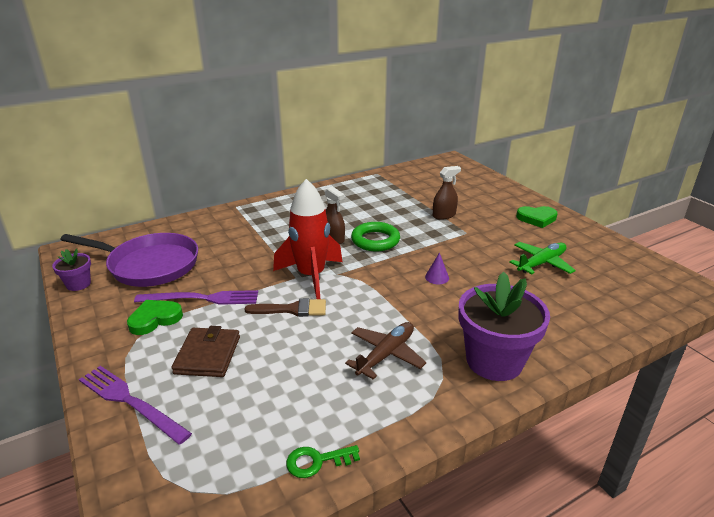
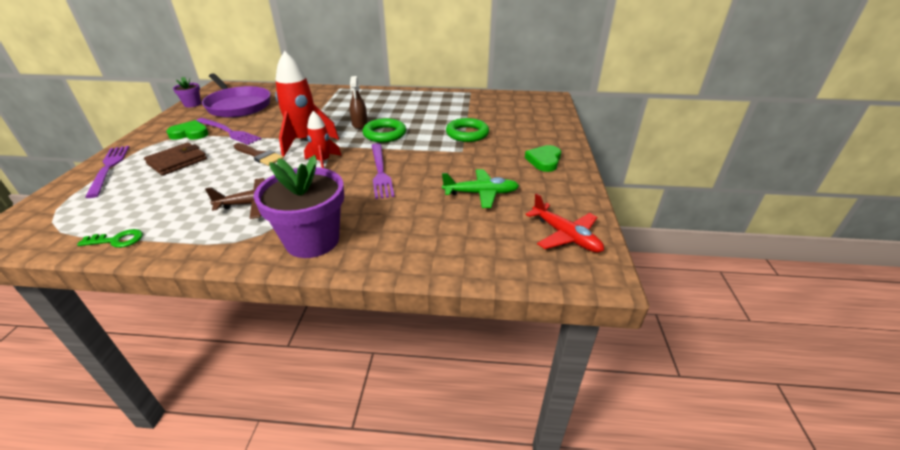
camera: 35 degrees right, 5 degrees up
green key [286,445,360,478] -> green key turned 150 degrees clockwise [77,229,143,248]
purple cone [425,252,449,284] -> purple fork [371,143,394,199]
brown spray bottle [433,166,461,220] -> green ring [446,118,489,142]
green heart [516,206,558,228] -> green heart turned 75 degrees clockwise [525,145,561,172]
none -> red rocket [304,111,342,168]
none -> red plane [525,193,604,253]

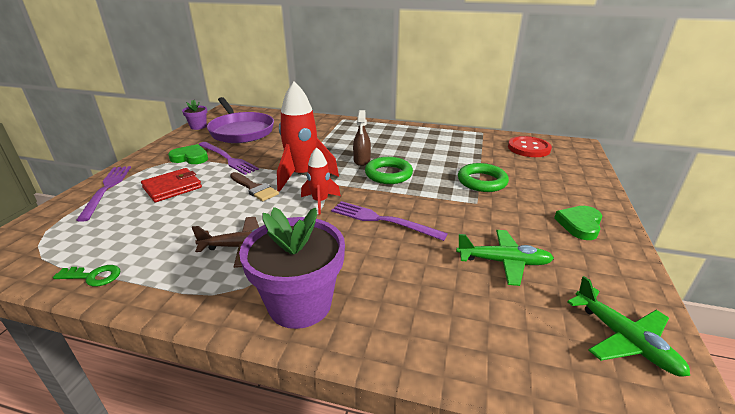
camera: 10 degrees right, 5 degrees down
brown wallet [144,142,207,176] -> red wallet [141,168,202,202]
purple fork [371,143,394,199] -> purple fork turned 120 degrees clockwise [331,201,448,241]
red plane [525,193,604,253] -> green plane [567,276,690,377]
none -> red button [508,136,552,157]

